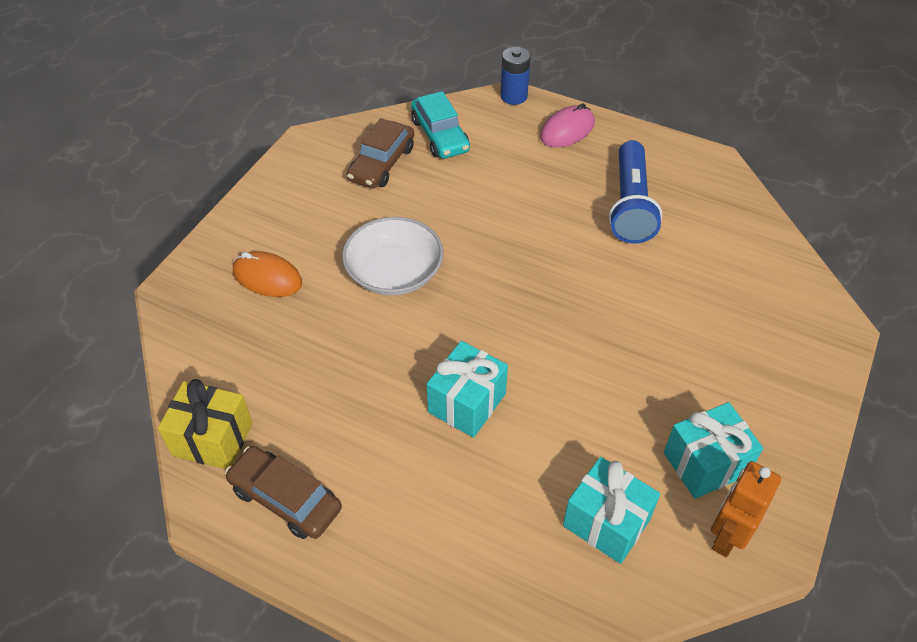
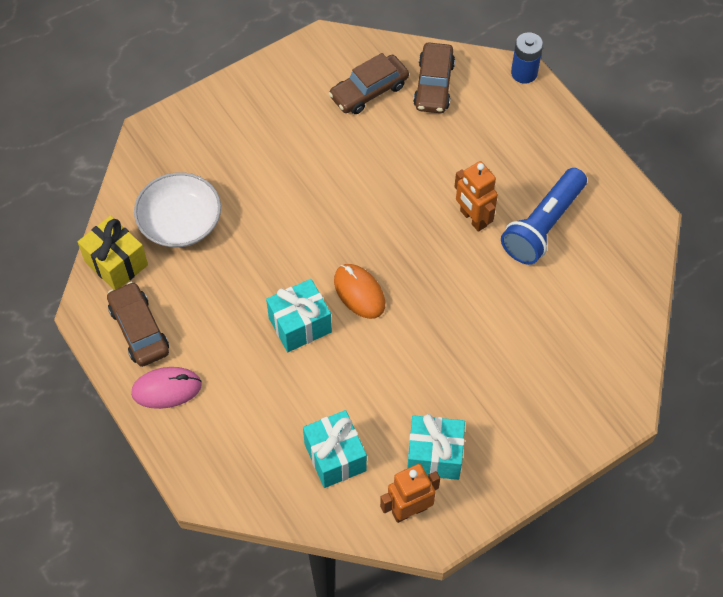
camera: 30 degrees right, 10 degrees up
orange mouse [233,251,302,297] -> orange mouse moved to [334,264,385,319]
white bowl [342,217,444,295] -> white bowl moved to [134,172,221,247]
turquoise car [411,91,470,159] -> brown car [413,43,455,113]
pink mouse [540,103,595,147] -> pink mouse moved to [131,367,202,409]
none -> orange robot [454,161,498,232]

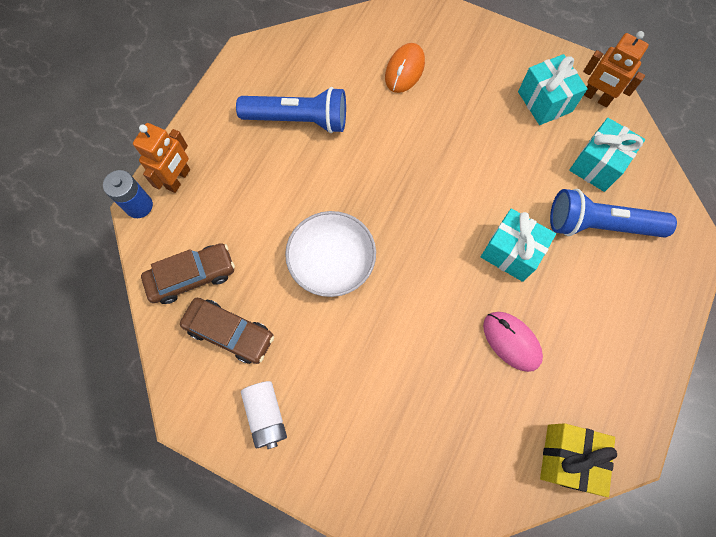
camera: 120 degrees left, 10 degrees up
brown car [107,282,169,367] -> none
pink mouse [131,367,202,409] -> pink mouse moved to [483,312,543,372]
white bowl [134,172,221,247] -> white bowl moved to [285,211,376,297]
orange mouse [334,264,385,319] -> orange mouse moved to [385,43,425,93]
orange robot [454,161,498,232] -> orange robot moved to [133,123,190,193]
none -> white battery [241,381,287,449]
none -> blue flashlight [550,189,677,237]

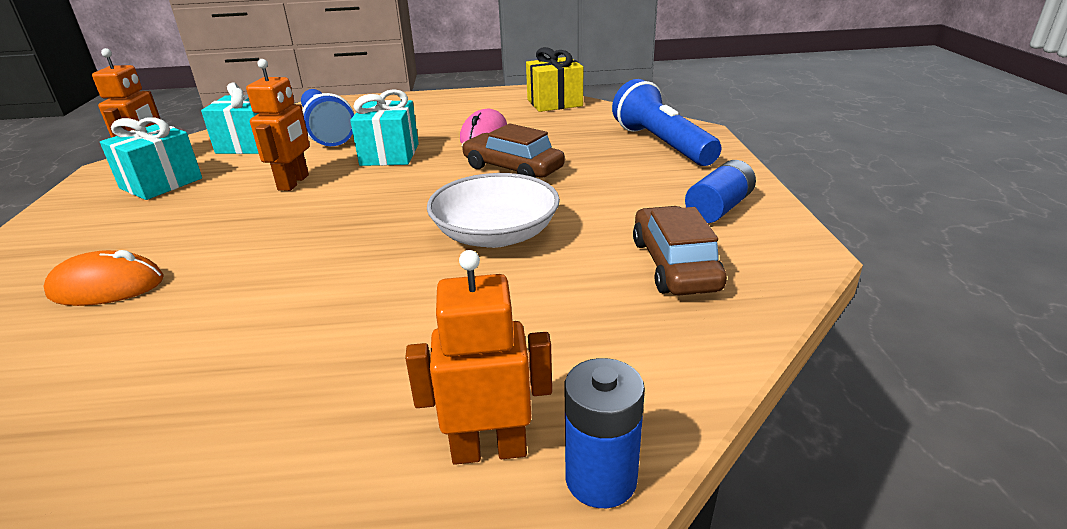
camera: 120 degrees left, 40 degrees down
brown car [141,243,235,304] -> brown car moved to [462,123,565,178]
blue flashlight [236,87,346,133] -> blue flashlight moved to [612,79,721,166]
white battery [241,381,287,449] -> blue battery [685,160,756,223]
none -> orange robot [246,59,310,191]

